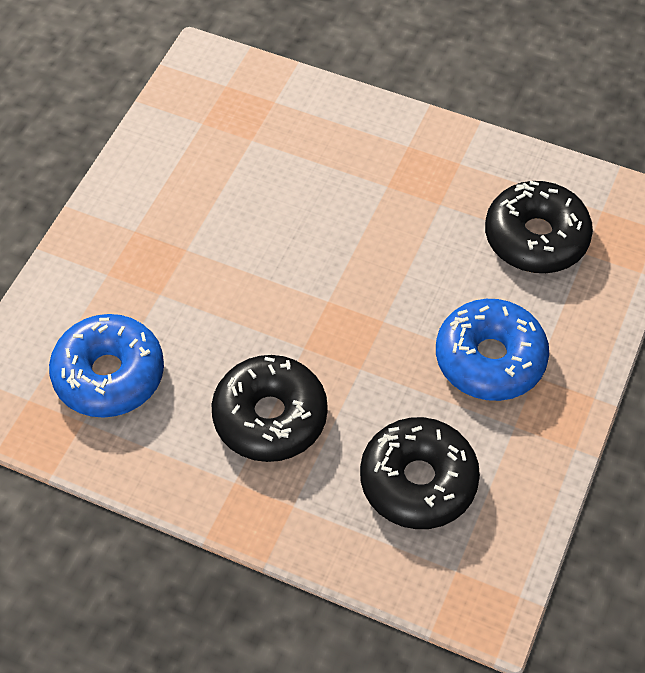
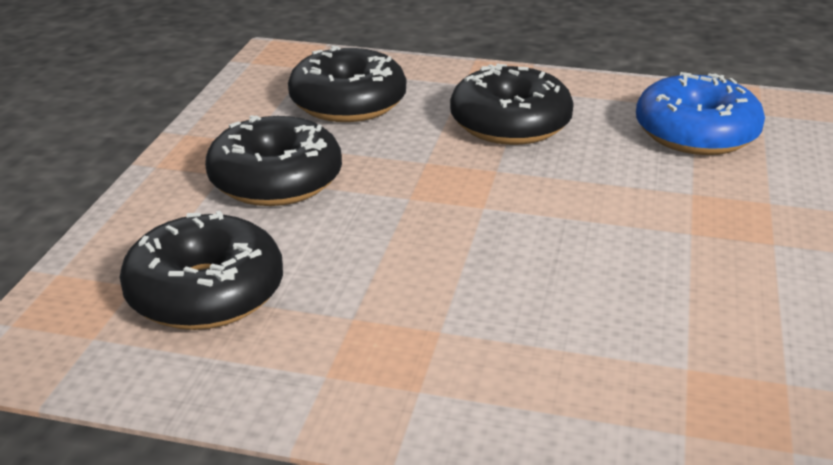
camera: 170 degrees right, 25 degrees down
blue donut [436,299,549,401] -> black donut [205,115,342,206]

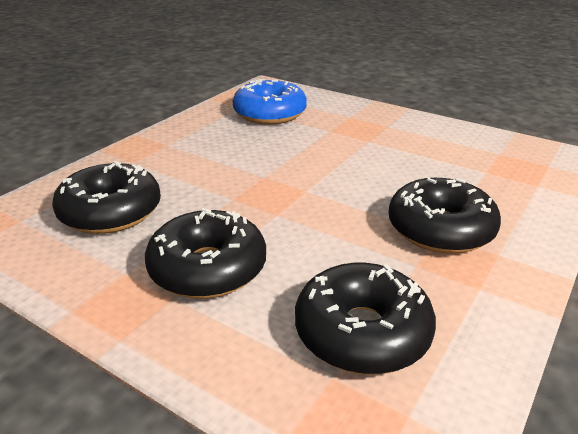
camera: 70 degrees left, 0 degrees up
black donut [450,64,574,145] -> black donut moved to [389,178,501,254]

